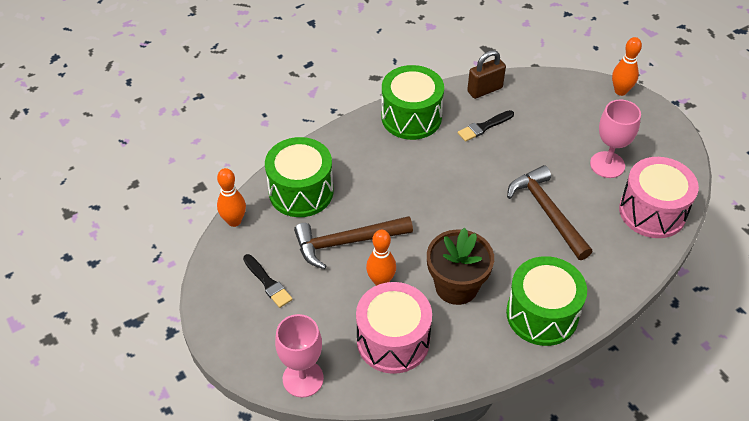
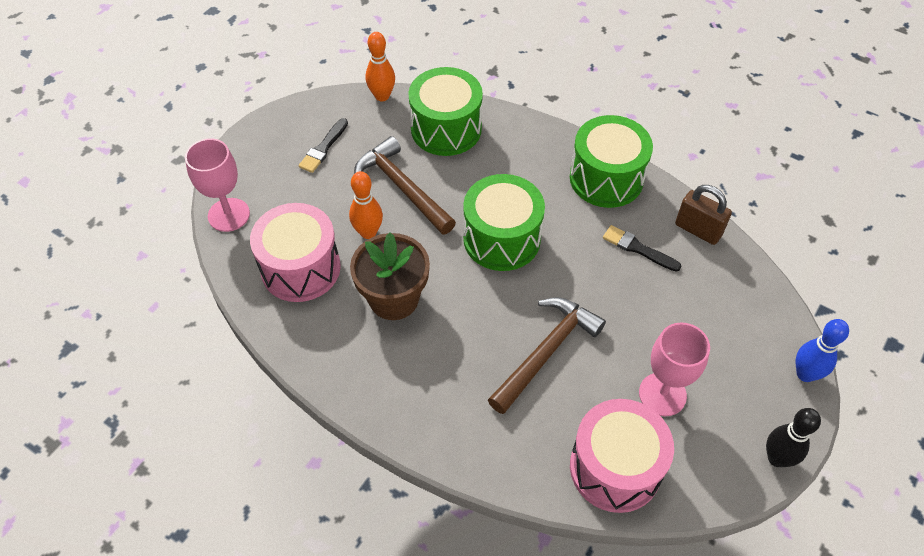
camera: 65 degrees right, 5 degrees up
green drum [506,256,587,346] -> green drum moved to [463,174,545,271]
orange bowling pin [612,37,642,96] -> blue bowling pin [796,319,849,382]
none -> black bowling pin [766,408,821,467]

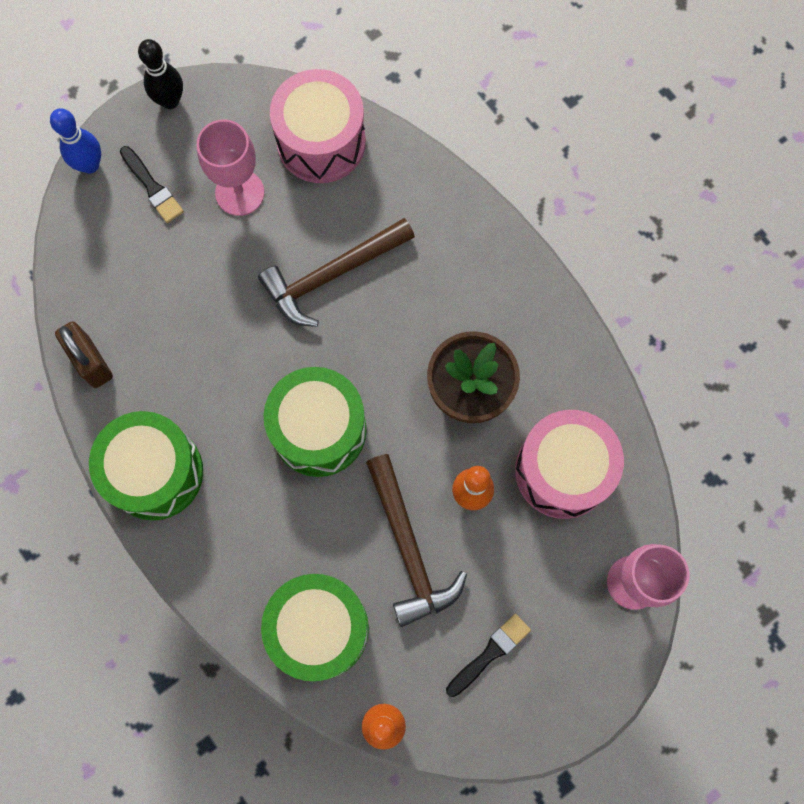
camera: 160 degrees left, 20 degrees up
black brush [603,225,681,272] -> black brush moved to [120,146,184,223]

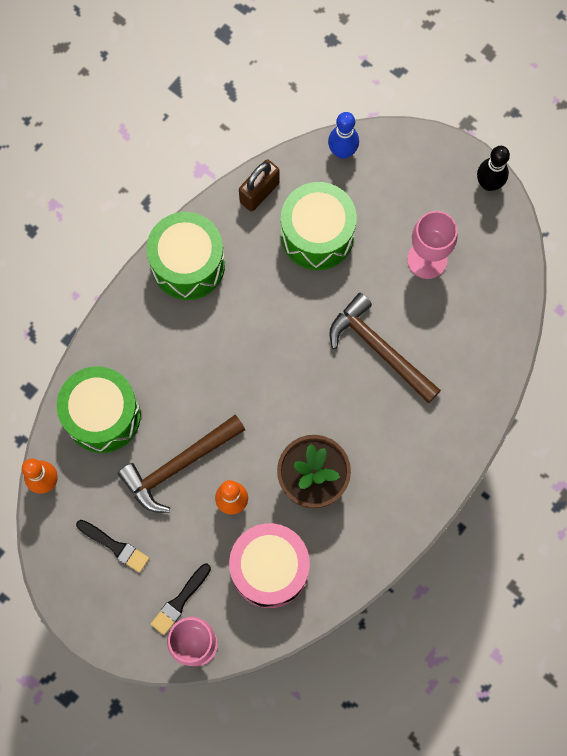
camera: 75 degrees right, 0 degrees up
blue bowling pin [50,108,101,174] -> blue bowling pin moved to [328,112,359,159]
black brush [120,146,184,223] -> black brush moved to [151,564,211,635]
green drum [264,367,367,477] -> green drum moved to [281,182,357,270]
pink drum [270,69,366,183] -> none

